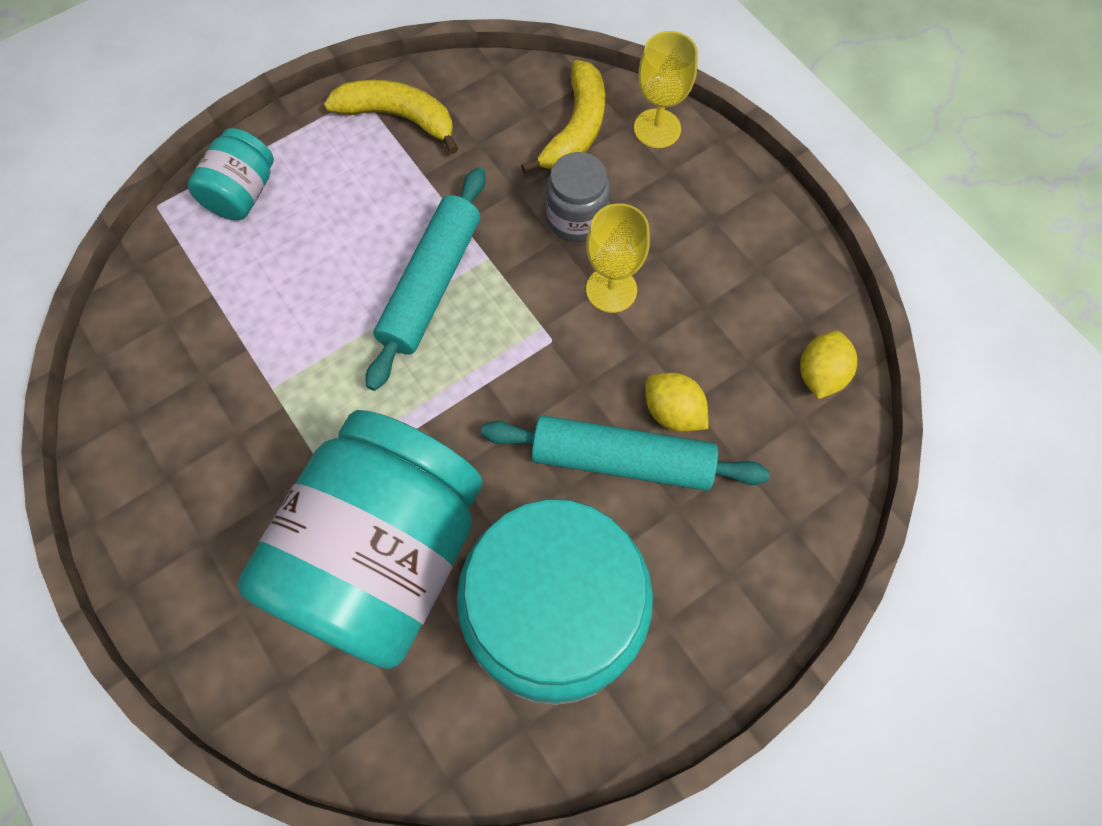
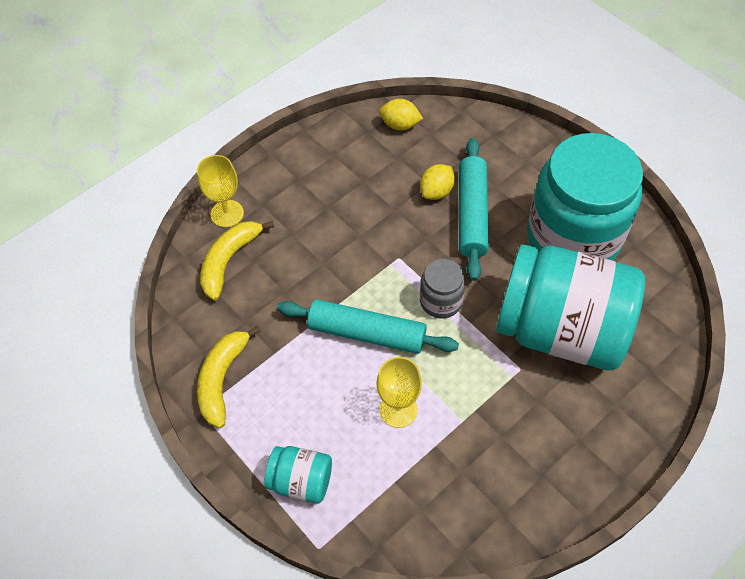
camera: 95 degrees left, 10 degrees down
yellow banana [521,60,605,174] -> yellow banana turned 75 degrees counterclockwise [200,221,274,301]
grey jar [546,152,610,242] -> grey jar moved to [420,259,465,319]
yellow goblet [586,203,650,313] -> yellow goblet moved to [377,357,422,428]

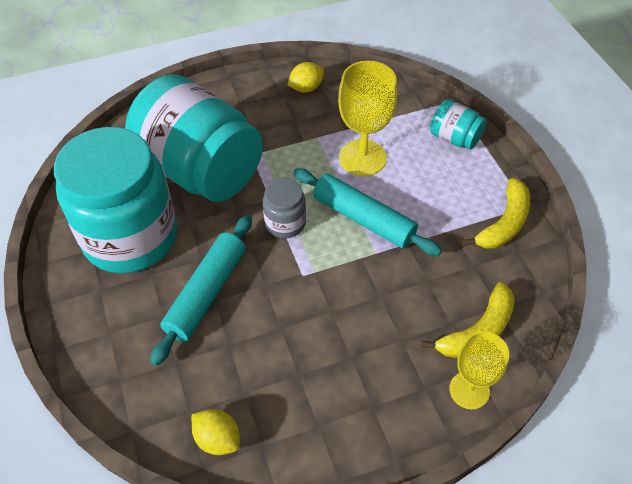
camera: 160 degrees left, 5 degrees down
yellow goblet [377,357,422,428] -> yellow goblet [338,61,397,176], size x1.51
yellow lemon [420,164,455,200] -> yellow lemon moved to [287,62,324,93]

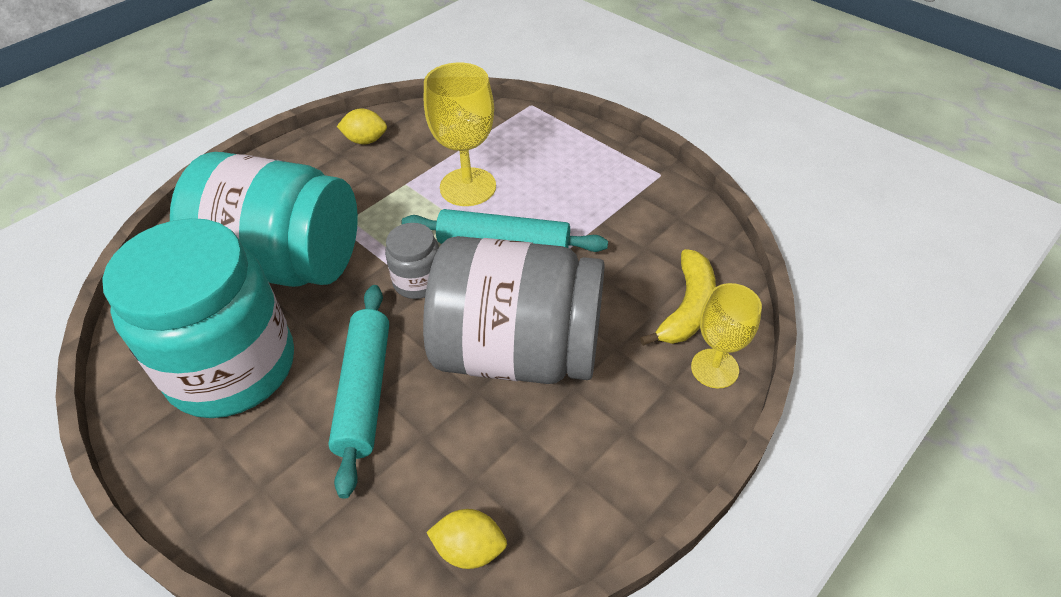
camera: 25 degrees left, 5 degrees down
yellow lemon [287,62,324,93] -> yellow lemon turned 60 degrees clockwise [337,108,387,145]
turquoise jar [430,99,487,150] -> none
yellow banana [462,178,530,248] -> none
none -> grey jar [423,236,605,384]

